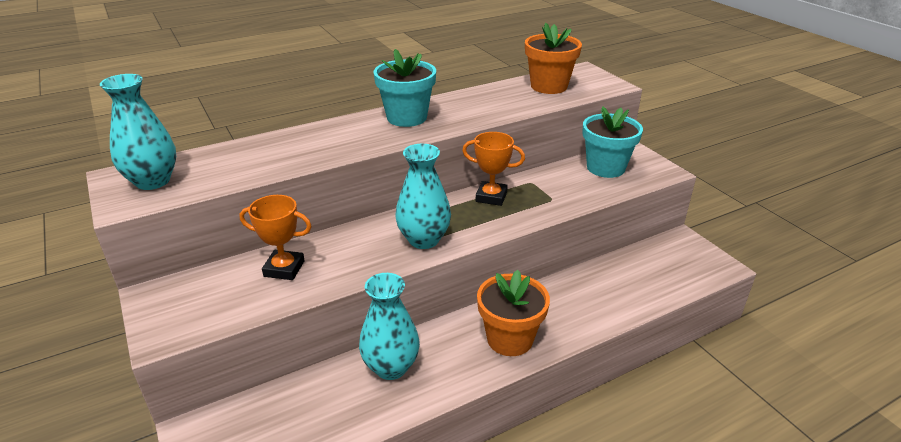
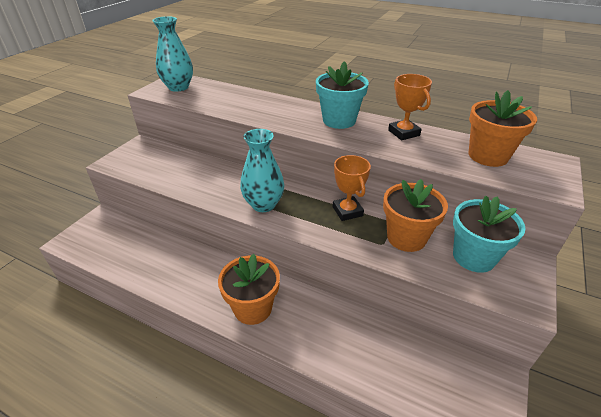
camera: 55 degrees right, 5 degrees up
orange trophy [240,195,312,280] -> orange trophy moved to [388,74,432,140]
turquoise vase [359,273,420,380] -> none
none -> orange flower pot [383,179,448,252]

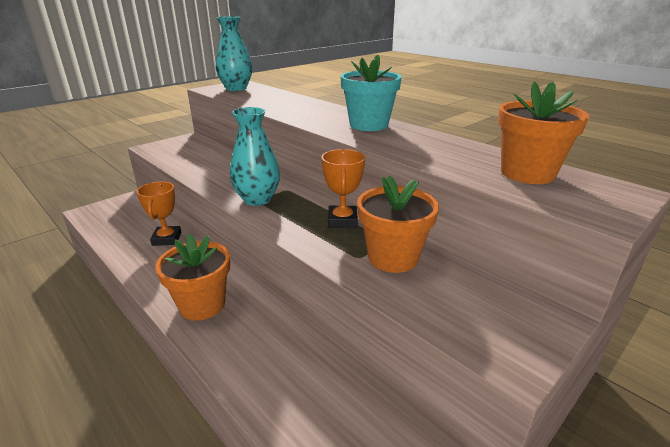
camera: 20 degrees right, 10 degrees down
orange trophy [388,74,432,140] -> orange trophy moved to [136,182,181,246]
turquoise flower pot [453,196,526,273] -> none

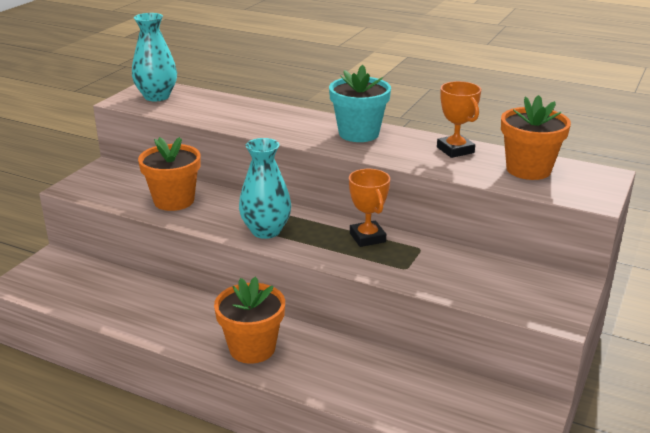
camera: 20 degrees left, 0 degrees up
orange trophy [136,182,181,246] -> orange trophy moved to [437,81,481,158]
orange flower pot [357,176,439,273] -> orange flower pot moved to [138,137,201,211]

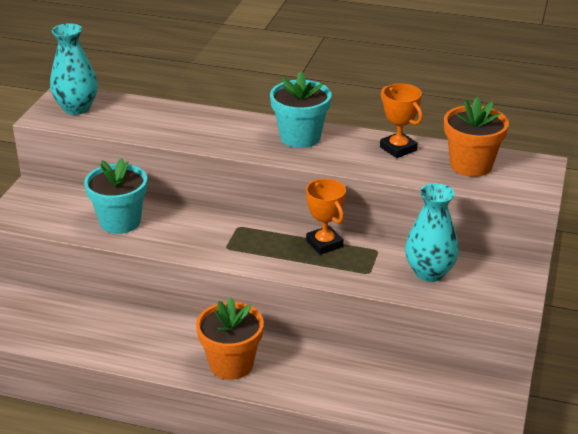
camera: 10 degrees left, 5 degrees up
orange flower pot [138,137,201,211] -> turquoise flower pot [84,158,147,234]
turquoise vase [239,138,291,239] -> turquoise vase moved to [405,183,459,282]

